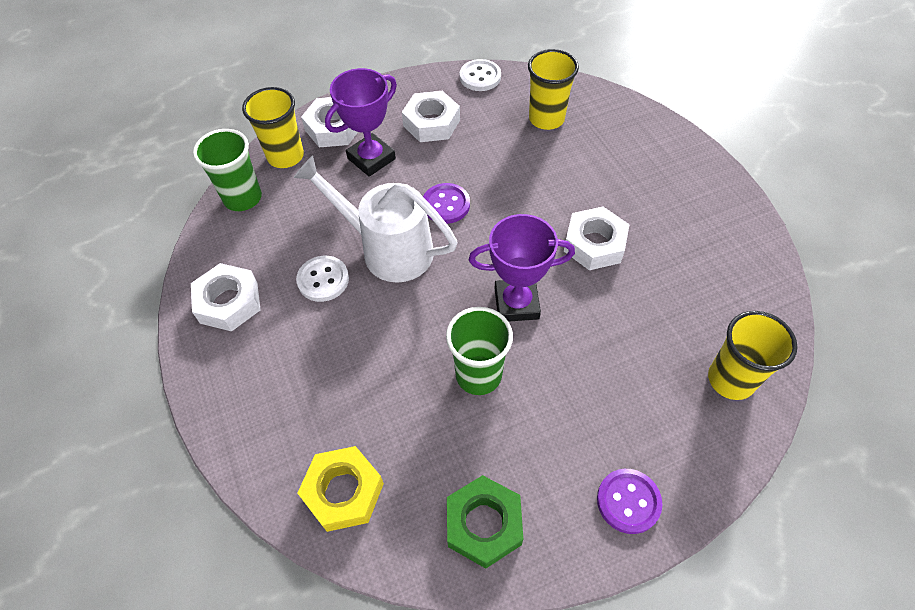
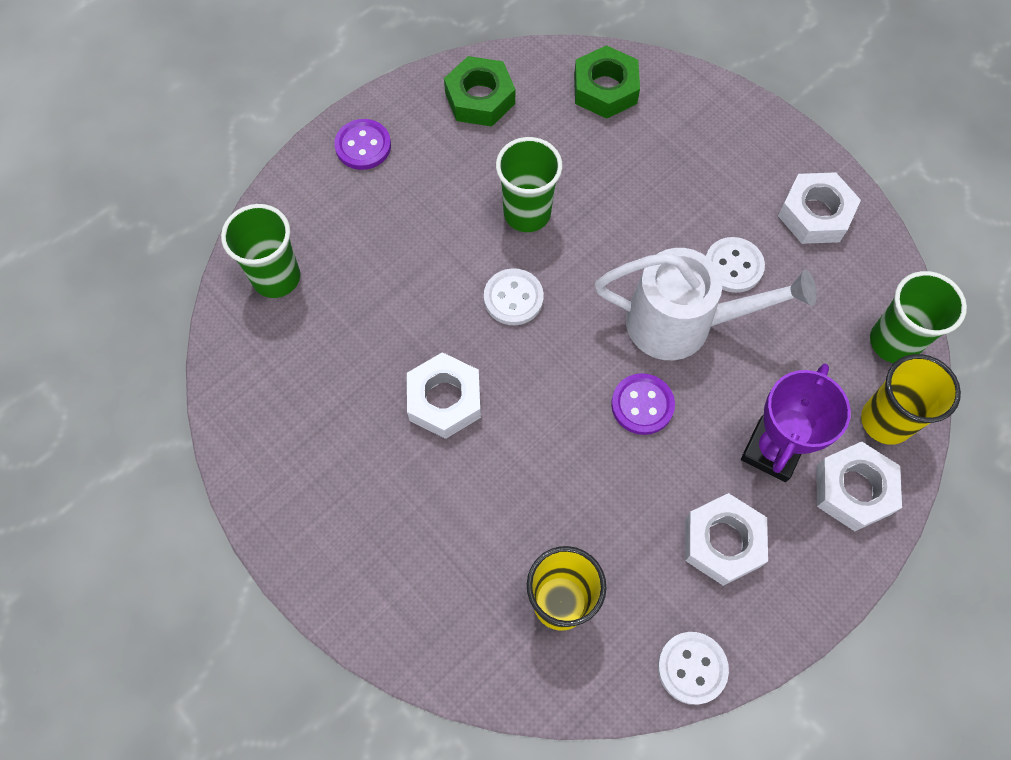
camera: 160 degrees right, 10 degrees up
yellow nut [298,446,384,532] -> green nut [574,45,640,119]
purple trophy [469,214,575,322] -> white button [484,268,544,325]
yellow cup [708,311,797,400] -> green cup [221,204,300,298]

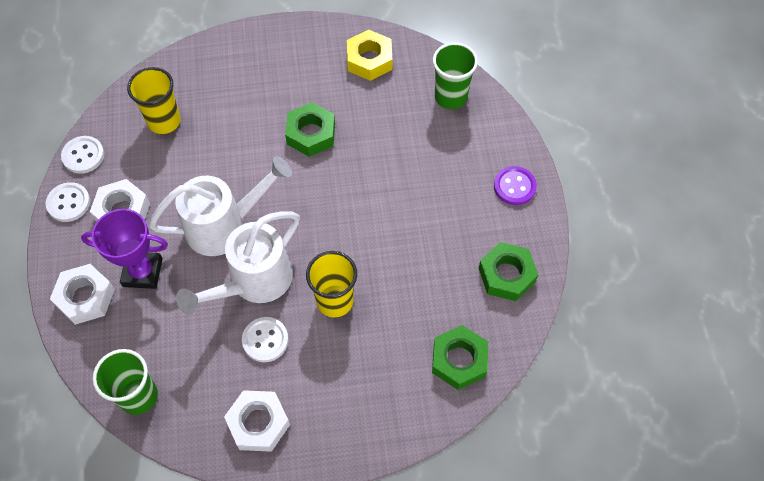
camera: 125 degrees right, 5 degrees down
white nut [407,352,481,439] -> green nut [285,102,335,157]
white button [484,268,544,325] -> white button moved to [46,182,90,222]
green cup [496,137,562,232] -> none
purple button [611,373,675,435] -> white watering can [149,156,292,256]
purple trophy [741,363,851,482] -> purple trophy turned 60 degrees counterclockwise [81,209,168,289]
yellow cup [861,354,961,445] -> yellow cup moved to [306,251,357,317]
none -> yellow nut [347,30,392,81]

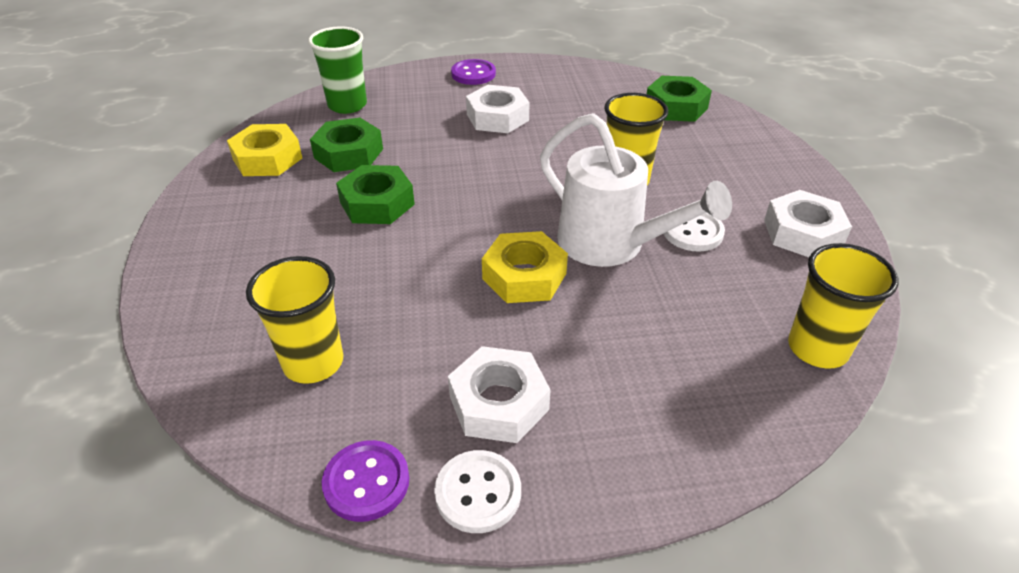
camera: 90 degrees left, 20 degrees down
white nut [50,264,115,325] -> white nut moved to [466,85,530,133]
white button [61,136,104,174] -> purple button [322,440,409,522]
purple trophy [81,209,168,289] -> none
green cup [93,349,158,415] -> yellow cup [788,243,898,369]
white watering can [149,156,292,256] -> yellow nut [482,231,568,303]
green nut [479,242,538,301] -> green nut moved to [310,118,383,172]

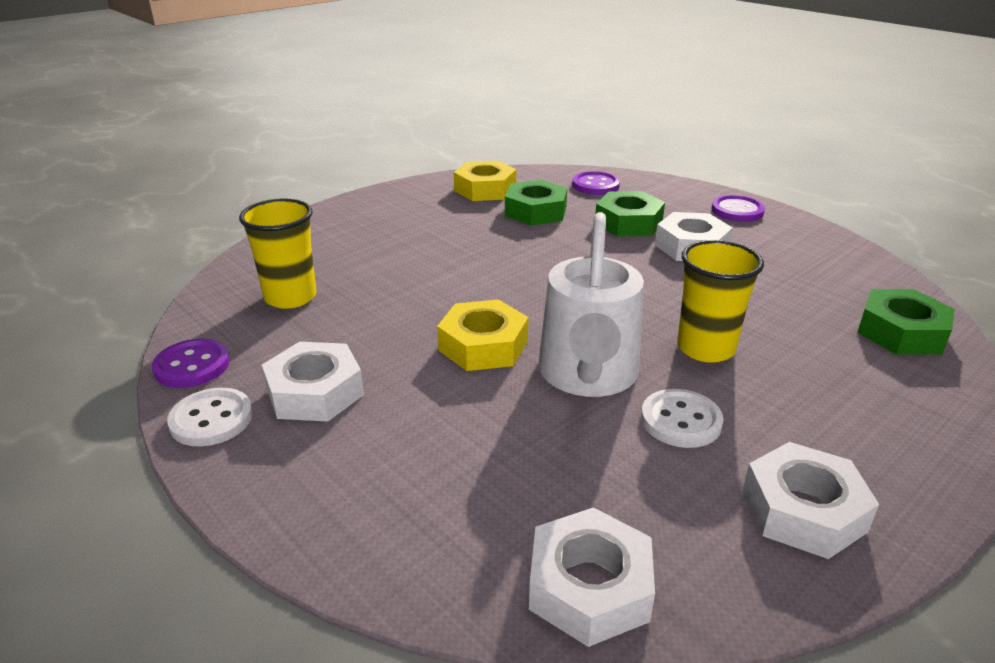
camera: 55 degrees right, 10 degrees down
green cup [308,27,367,114] -> purple button [572,171,620,195]
green nut [336,165,415,224] -> green nut moved to [596,191,665,237]
yellow cup [788,243,898,369] -> white nut [529,507,655,647]

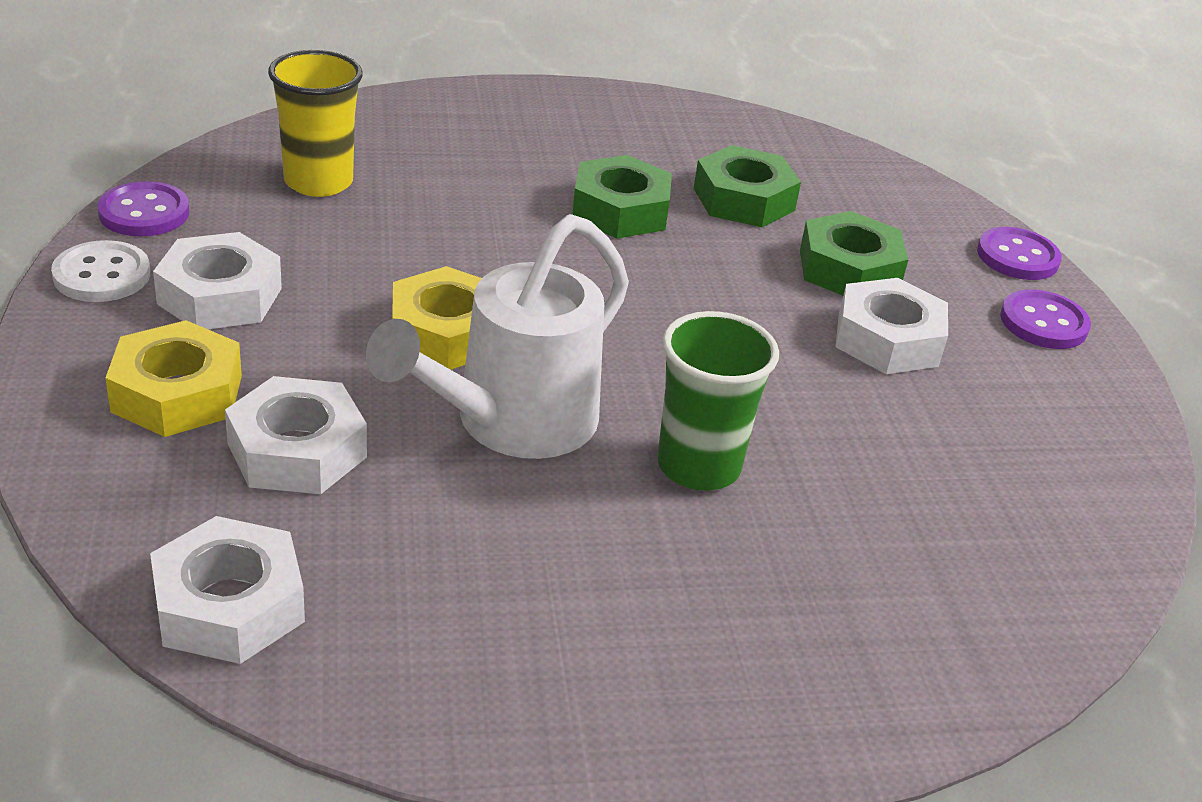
camera: 30 degrees right, 5 degrees up
yellow nut [454,160,516,201] -> yellow nut moved to [105,320,242,437]
purple button [572,171,620,195] -> purple button moved to [977,227,1062,280]
white button [641,389,724,448] -> none
yellow cup [677,240,764,363] -> green cup [657,311,779,490]
white nut [743,442,879,559] -> white nut moved to [225,376,367,494]
green nut [857,289,955,355] -> green nut moved to [572,155,672,238]

